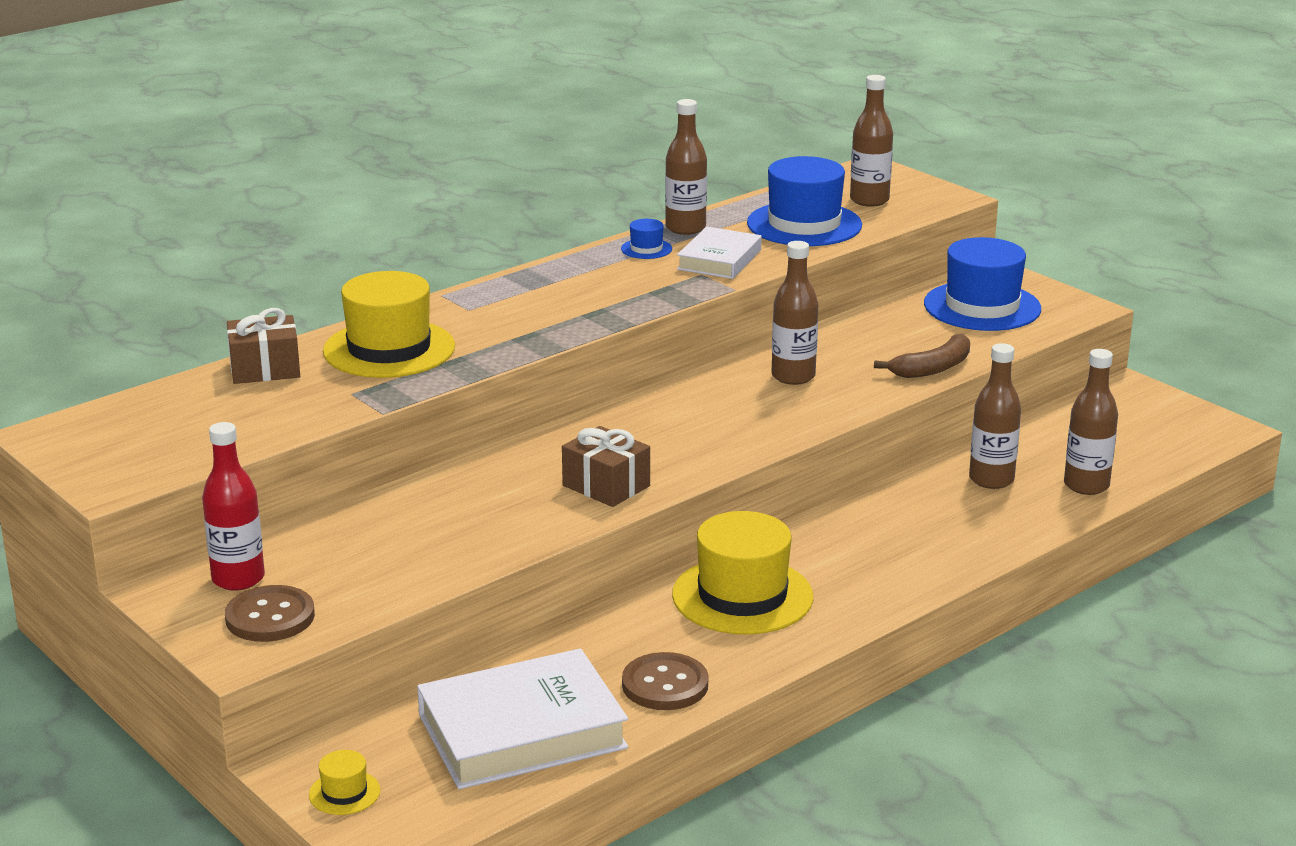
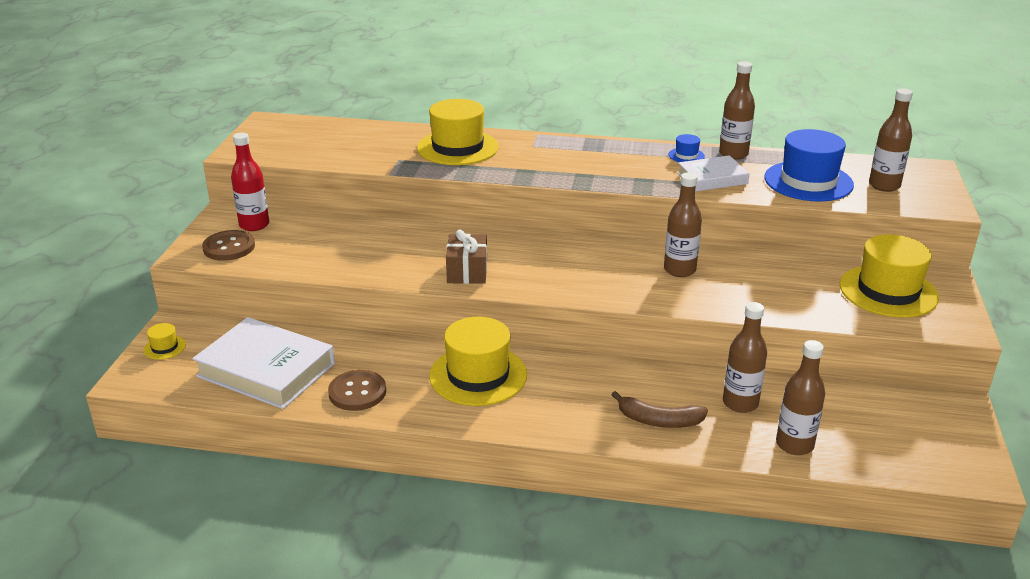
camera: 50 degrees right, 5 degrees up
brown gift [227,308,300,384] -> none
brown banana [874,334,970,378] -> brown banana moved to [611,391,708,428]
blue hat [924,237,1041,331] -> yellow hat [840,234,939,318]

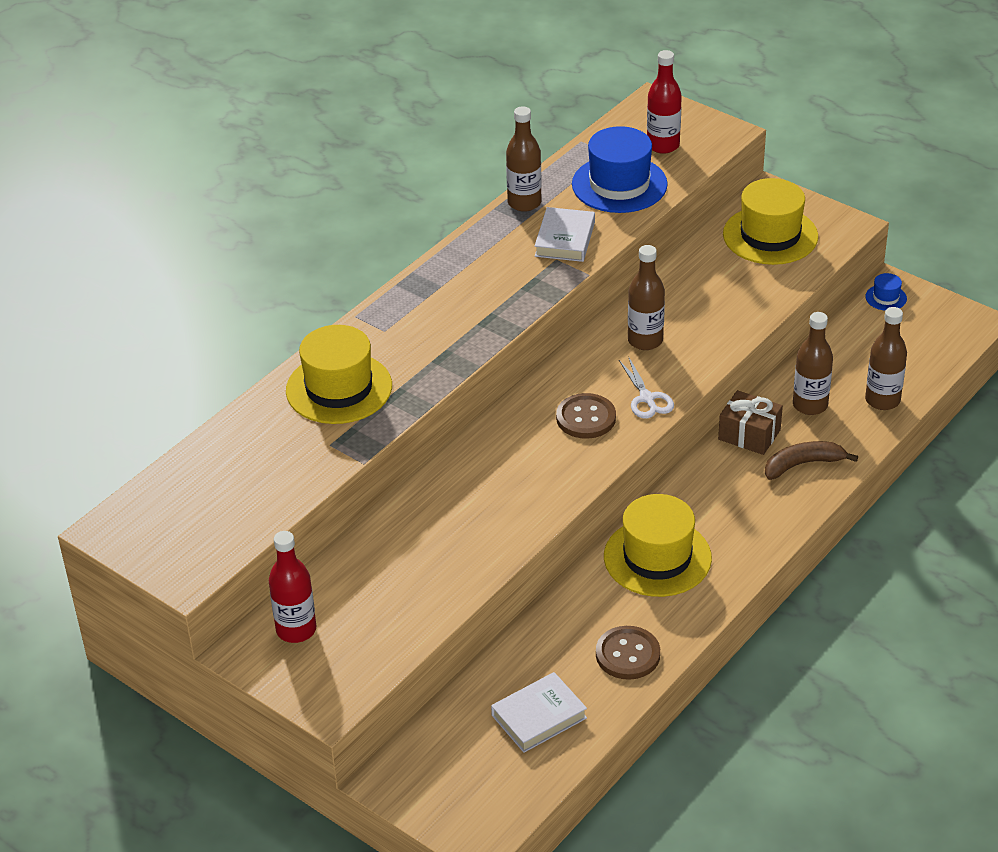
camera: 60 degrees left, 10 degrees up
yellow hat [143,323,186,360] -> none
white book [192,317,335,409] -> white book [491,672,587,753], size x0.59
brown button [202,230,255,261] -> brown button moved to [556,393,616,439]
brown gift [446,229,487,284] -> brown gift moved to [718,390,783,455]
brown banana [611,391,708,428] -> brown banana turned 150 degrees counterclockwise [765,441,858,480]
blue hat [669,134,705,162] -> blue hat moved to [865,273,907,311]
brown bottle [869,88,913,192] -> red bottle [647,50,682,154]
none -> white scissors [619,356,674,418]

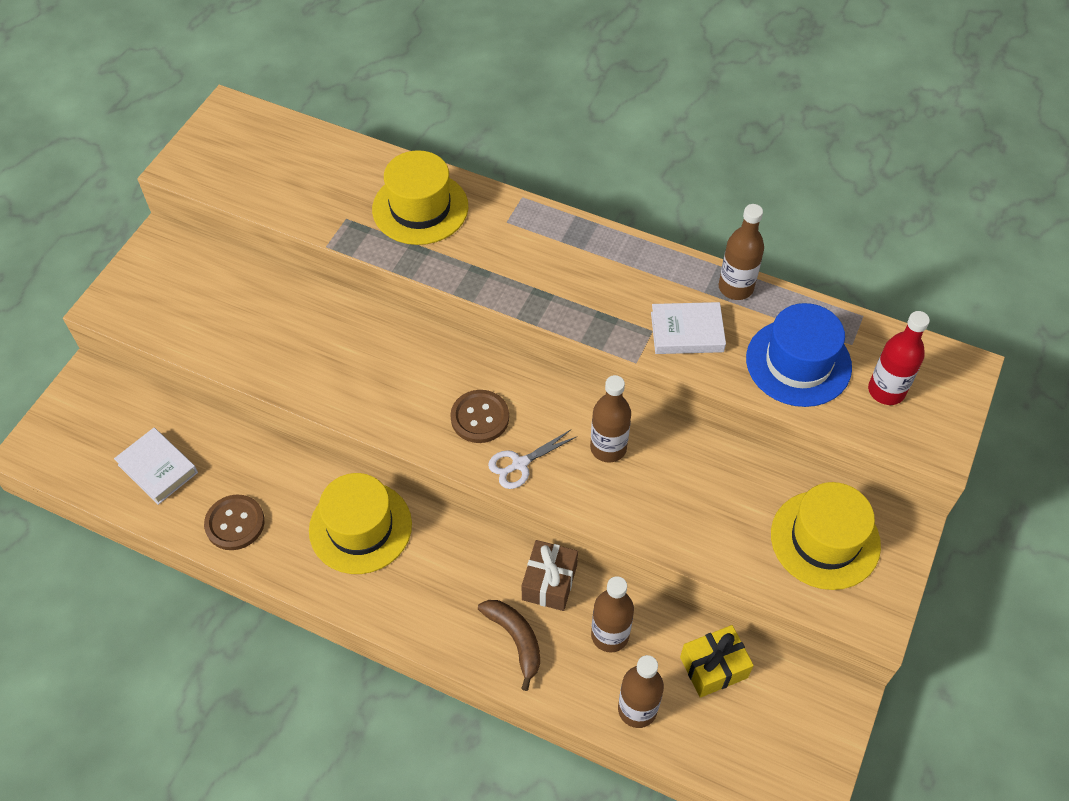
camera: 75 degrees right, 15 degrees up
red bottle [269,531,316,643] -> none
blue hat [865,273,907,311] -> none
none -> yellow gift [680,625,754,698]

